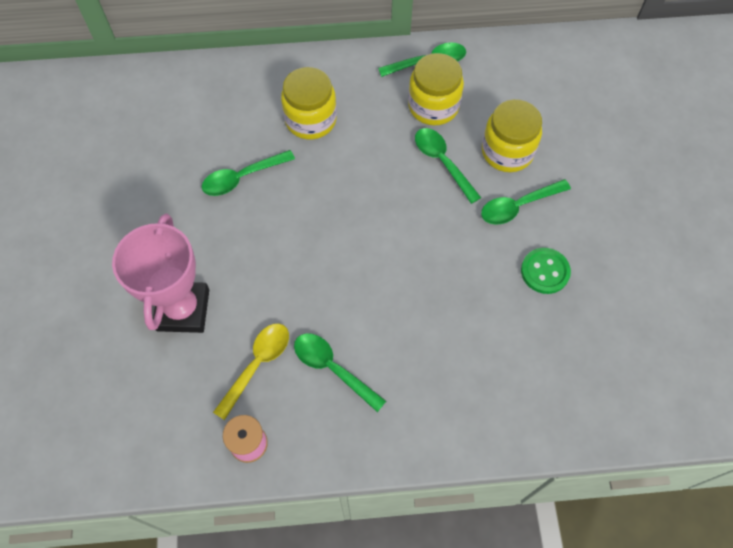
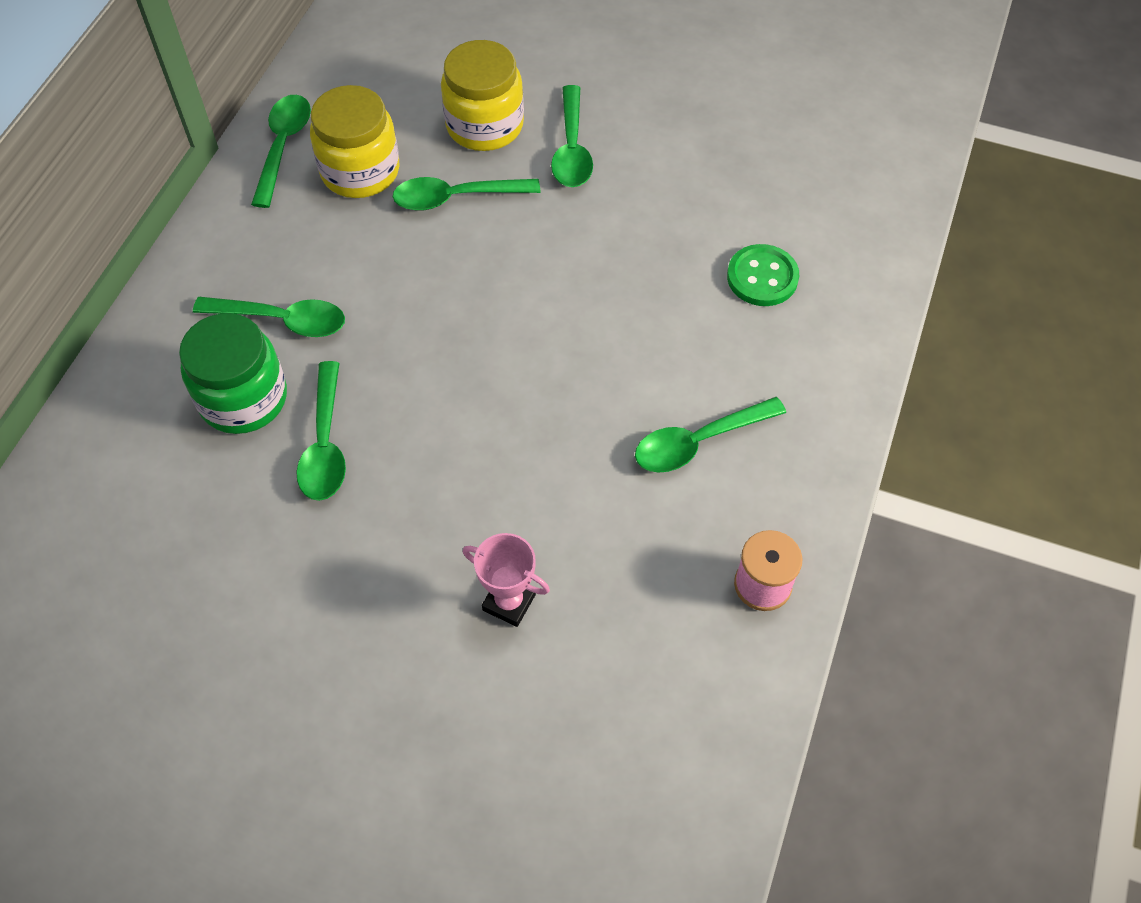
camera: 65 degrees left, 5 degrees down
pink trophy [112,214,209,333] -> pink trophy [463,533,550,627], size x0.50
yellow spoon [213,324,289,420] -> none
yellow jar [281,67,337,139] -> green spoon [193,297,345,337]
green button [521,248,571,294] -> green button moved to [727,244,799,306]
none -> green jar [179,313,287,434]

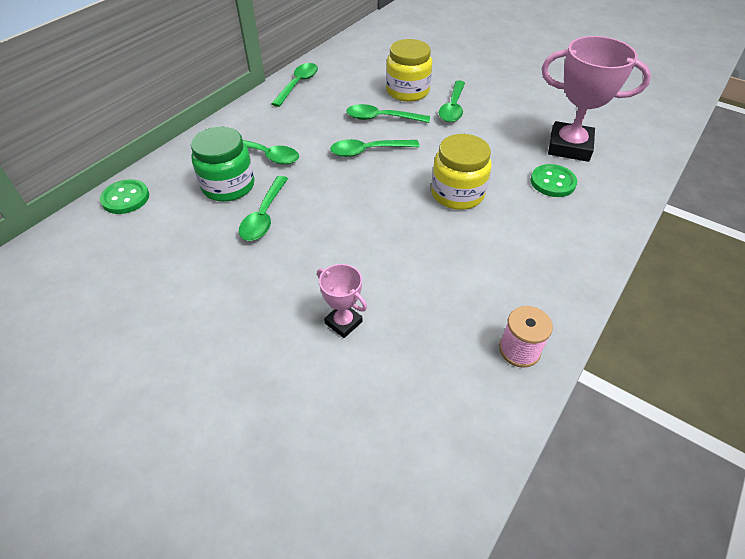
camera: 15 degrees right, 10 degrees down
yellow jar [310,85,399,198] -> yellow jar moved to [431,134,491,210]
green spoon [635,397,786,473] -> green spoon moved to [330,139,419,157]
none -> green button [100,179,149,214]
none -> pink trophy [541,36,651,162]

